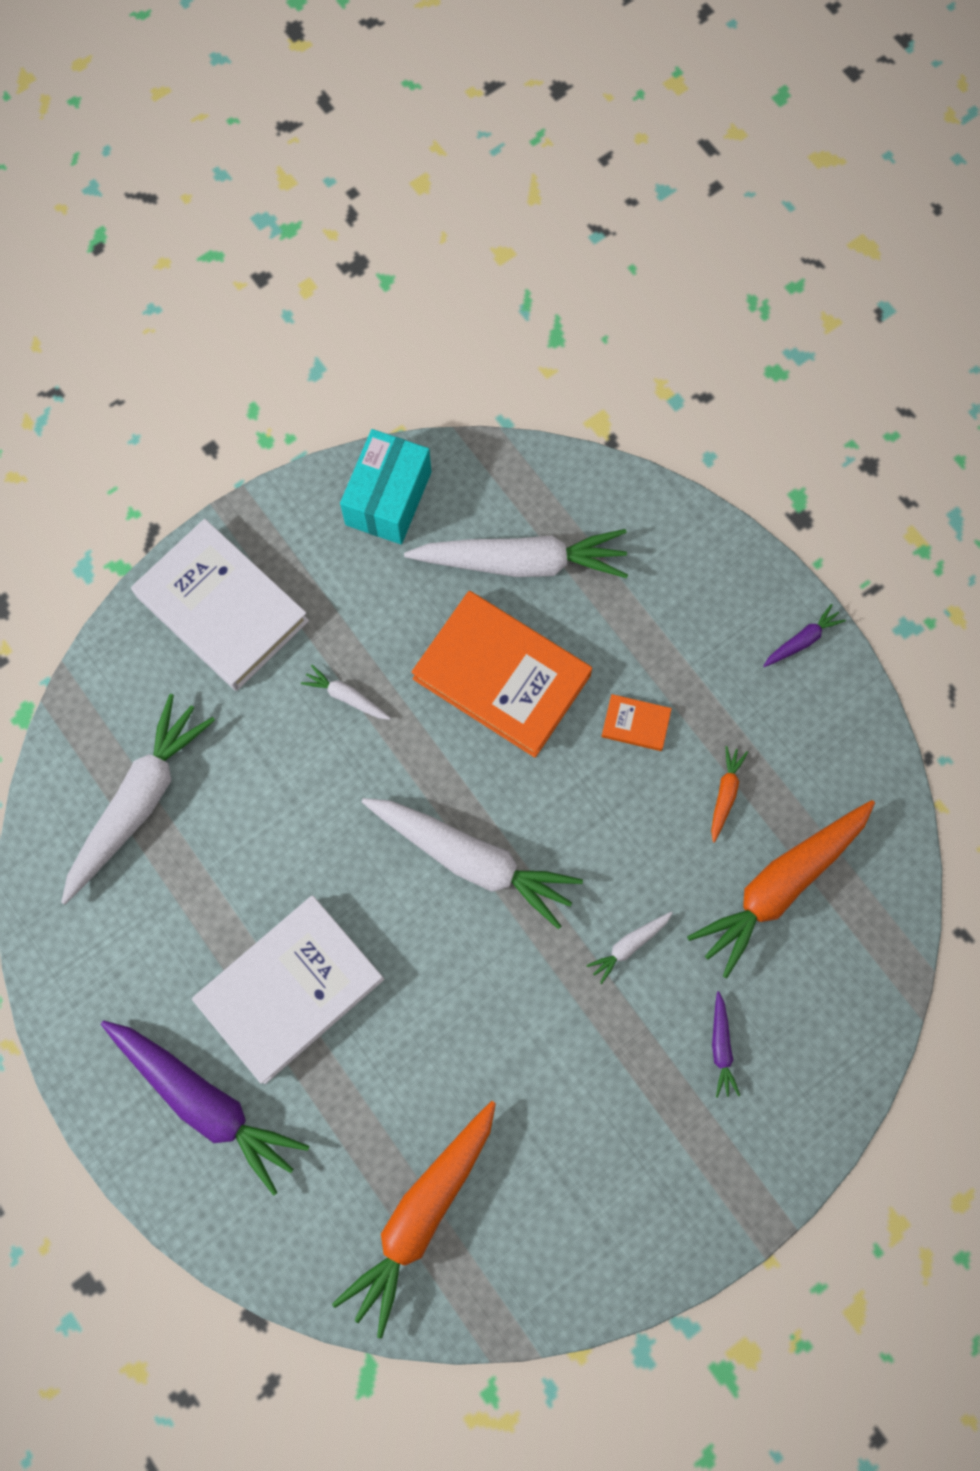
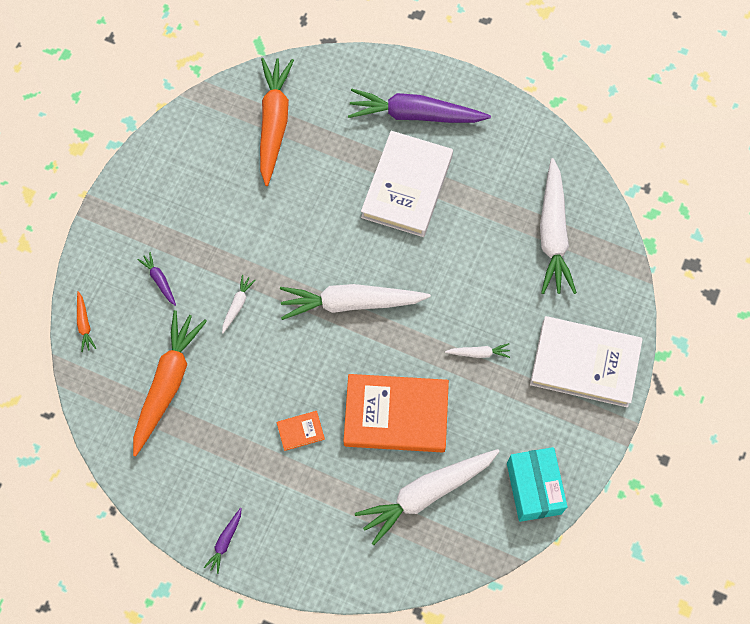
camera: 150 degrees right, 5 degrees down
orange carrot [711,746,748,843] -> orange carrot moved to [77,291,96,352]

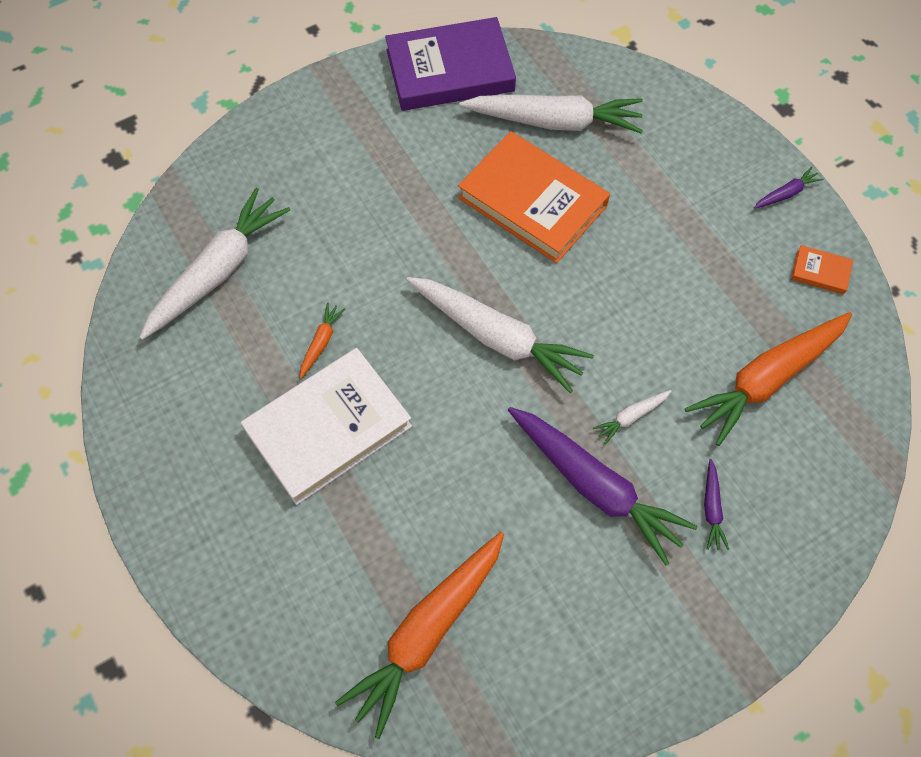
camera: 145 degrees left, 5 degrees down
orange carrot [77,291,96,352] -> orange carrot moved to [300,303,345,379]
orange book [277,411,325,451] -> orange book moved to [791,245,853,294]
purple carrot [348,89,491,123] -> purple carrot moved to [508,407,697,566]
white carrot [445,343,510,358] -> none
turquoise box [507,447,568,522] -> purple book [385,17,516,111]
white book [530,316,643,407] -> none

